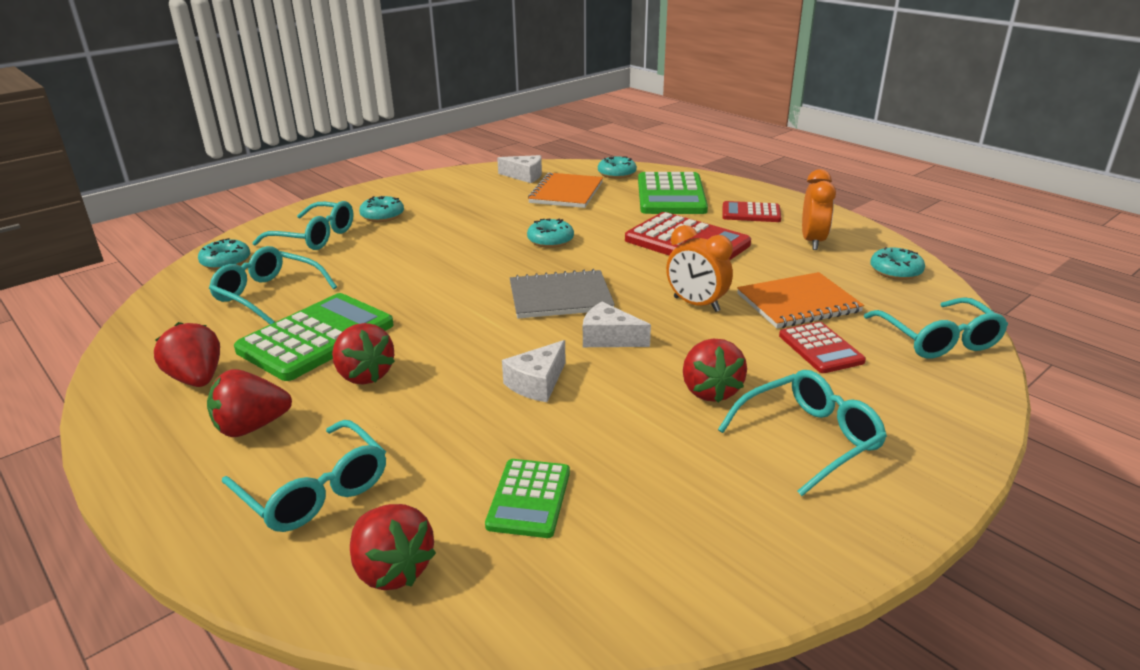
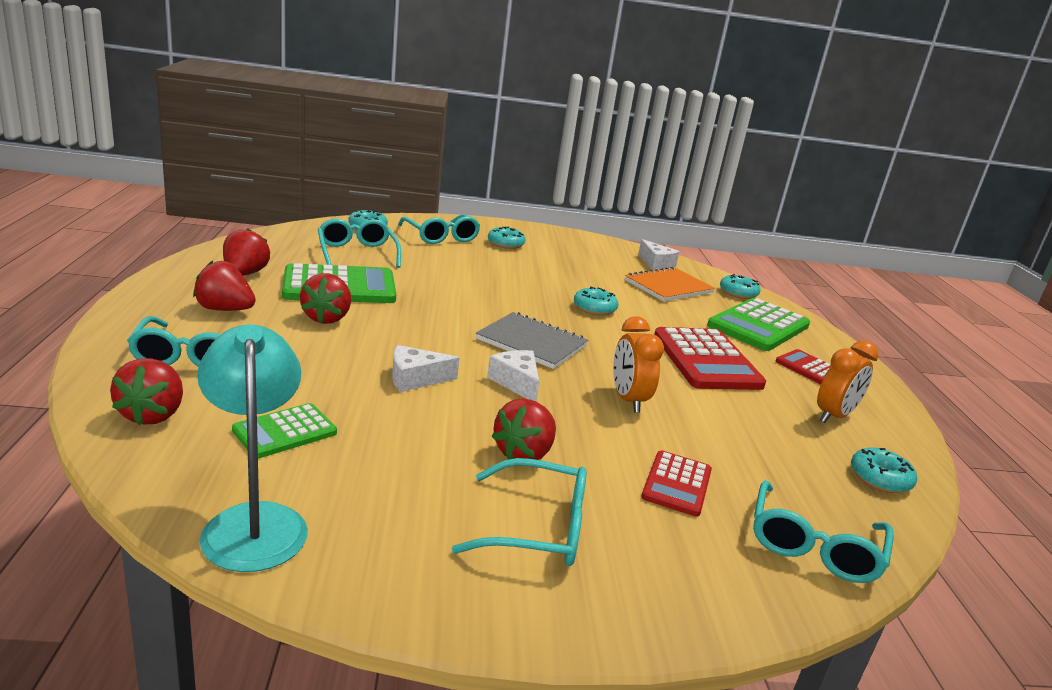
camera: 35 degrees right, 5 degrees down
orange notebook [737,272,864,328] -> none
none -> turquoise lamp [197,324,308,572]

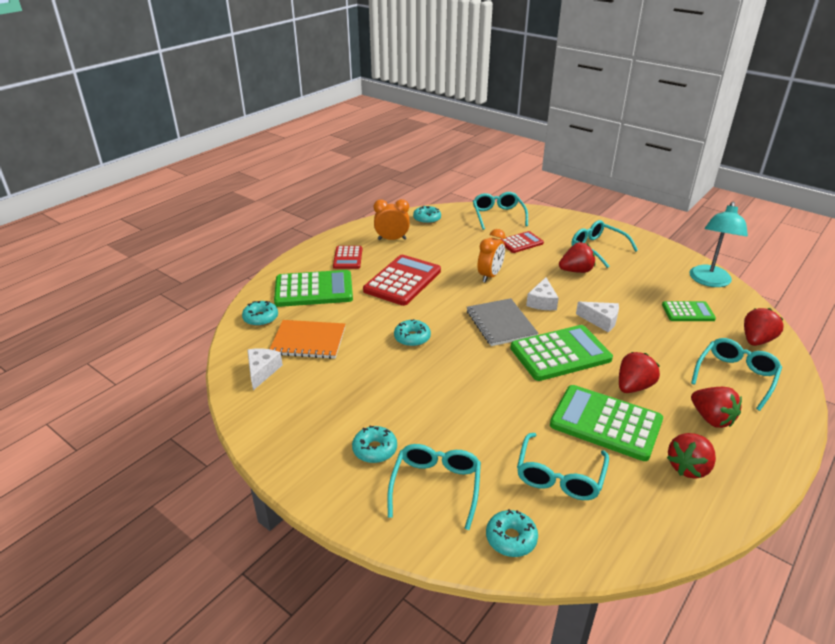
camera: 135 degrees left, 10 degrees up
turquoise glasses [753,480,894,583] -> turquoise glasses turned 75 degrees counterclockwise [473,192,528,230]
none -> green calculator [510,325,613,381]

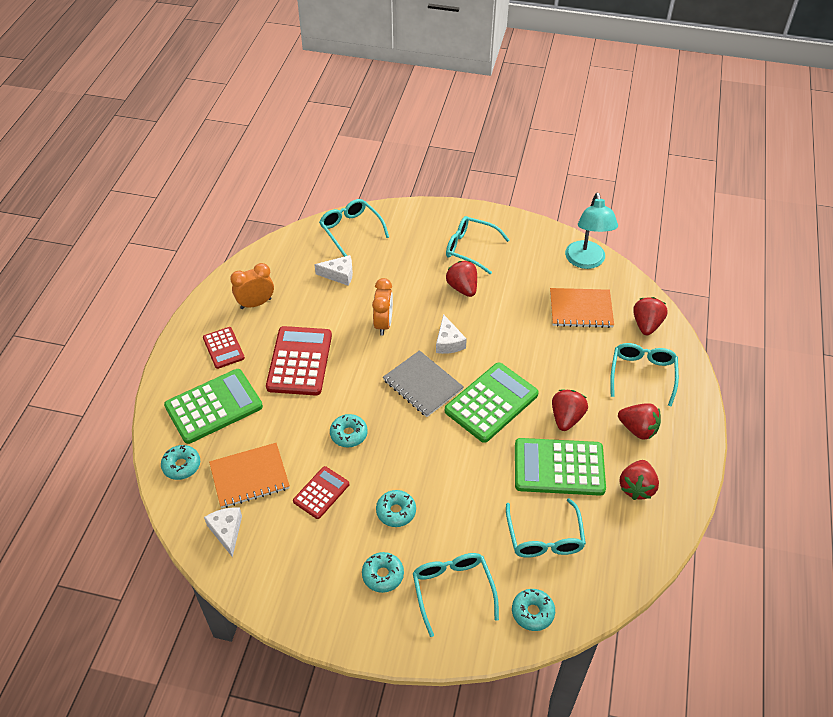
camera: 25 degrees left, 15 degrees up
turquoise donut [413,205,441,224] -> turquoise donut moved to [376,490,416,527]
red calculator [500,231,544,253] -> red calculator moved to [293,466,349,519]
red strawberry [559,242,595,273] -> red strawberry turned 75 degrees counterclockwise [446,261,477,297]
white cheese [576,302,619,332] -> white cheese moved to [314,255,353,286]
green calculator [662,301,716,321] -> orange notebook [550,288,614,328]

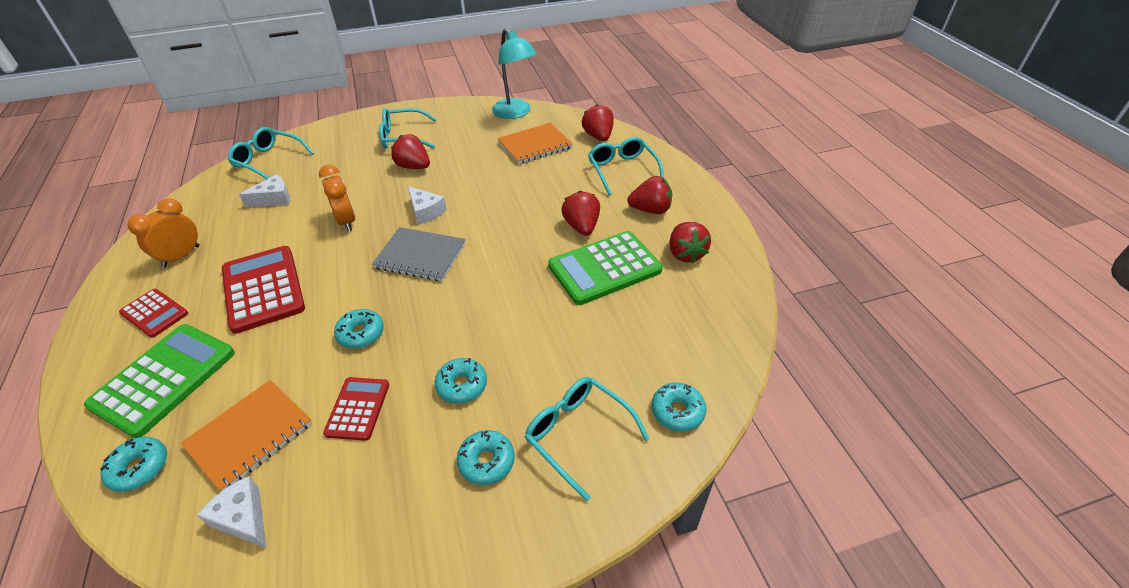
camera: 30 degrees left, 5 degrees down
green calculator [445,362,539,443] -> none
turquoise glasses [506,498,586,558] -> none

